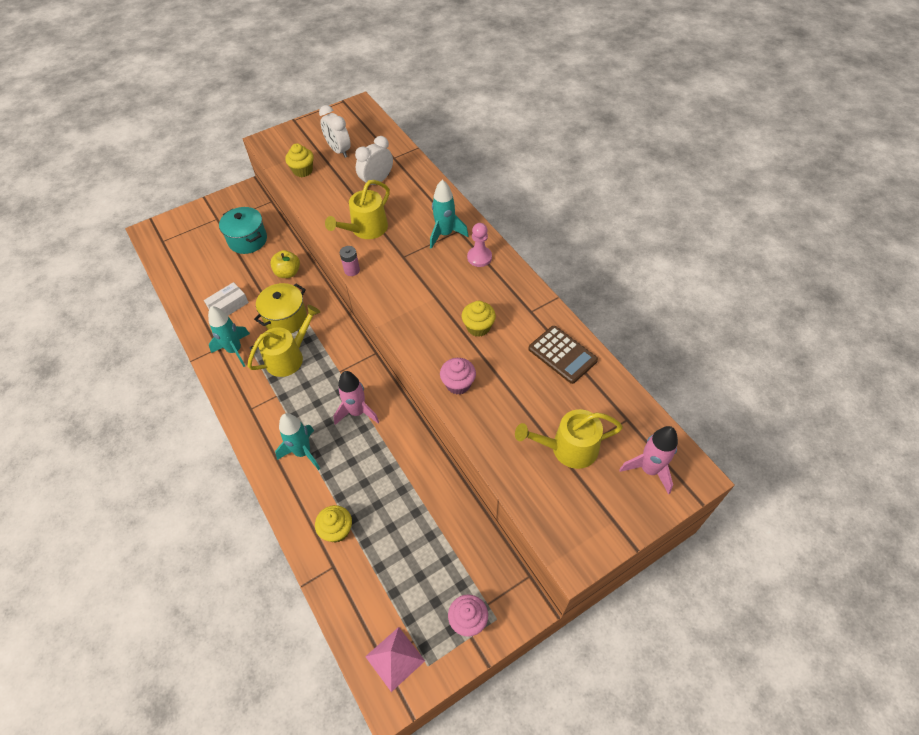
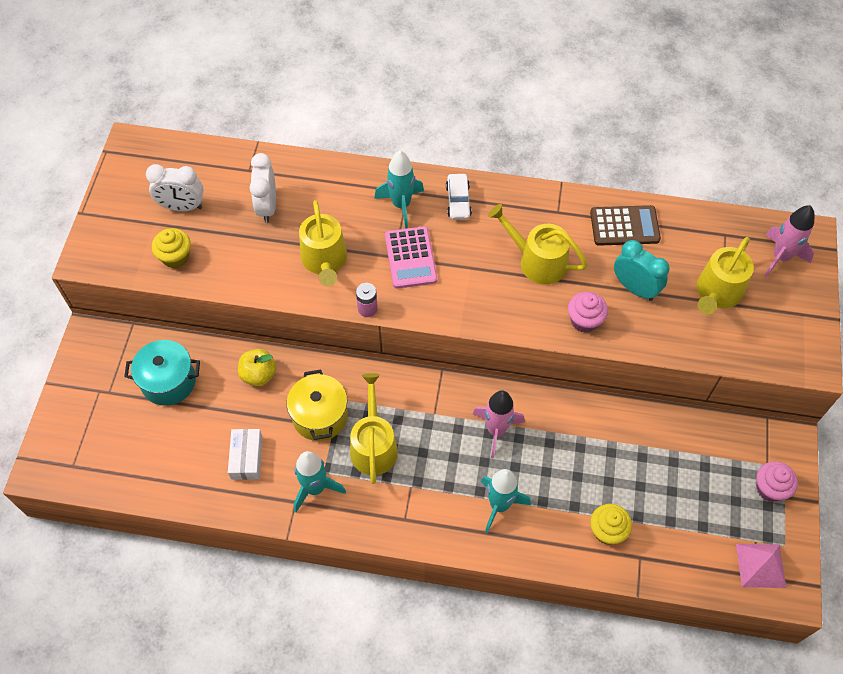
camera: 50 degrees left, 5 degrees up
yellow cupcake [462,301,496,337] -> yellow watering can [488,204,588,285]
pink pawn [467,223,492,267] -> white car [446,174,472,220]
none -> pink calculator [385,226,437,289]
none -> turquoise clock [614,240,670,301]

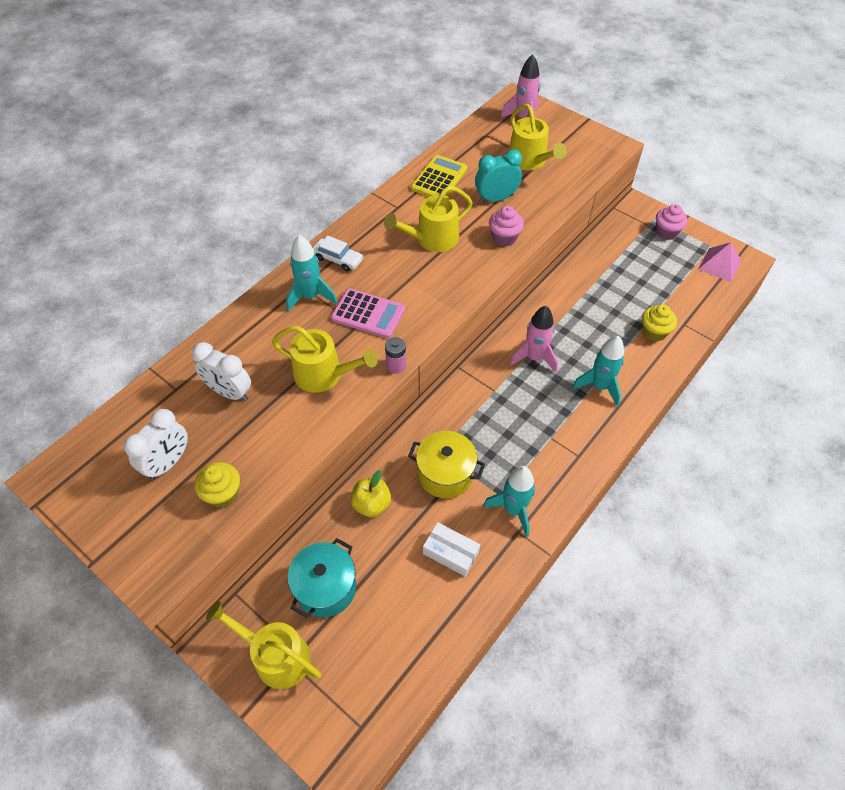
camera: 60 degrees left, 5 degrees down
yellow watering can [350,373,398,484] -> yellow watering can moved to [206,601,322,689]
brown calculator [590,205,661,246] -> yellow calculator [411,155,467,197]

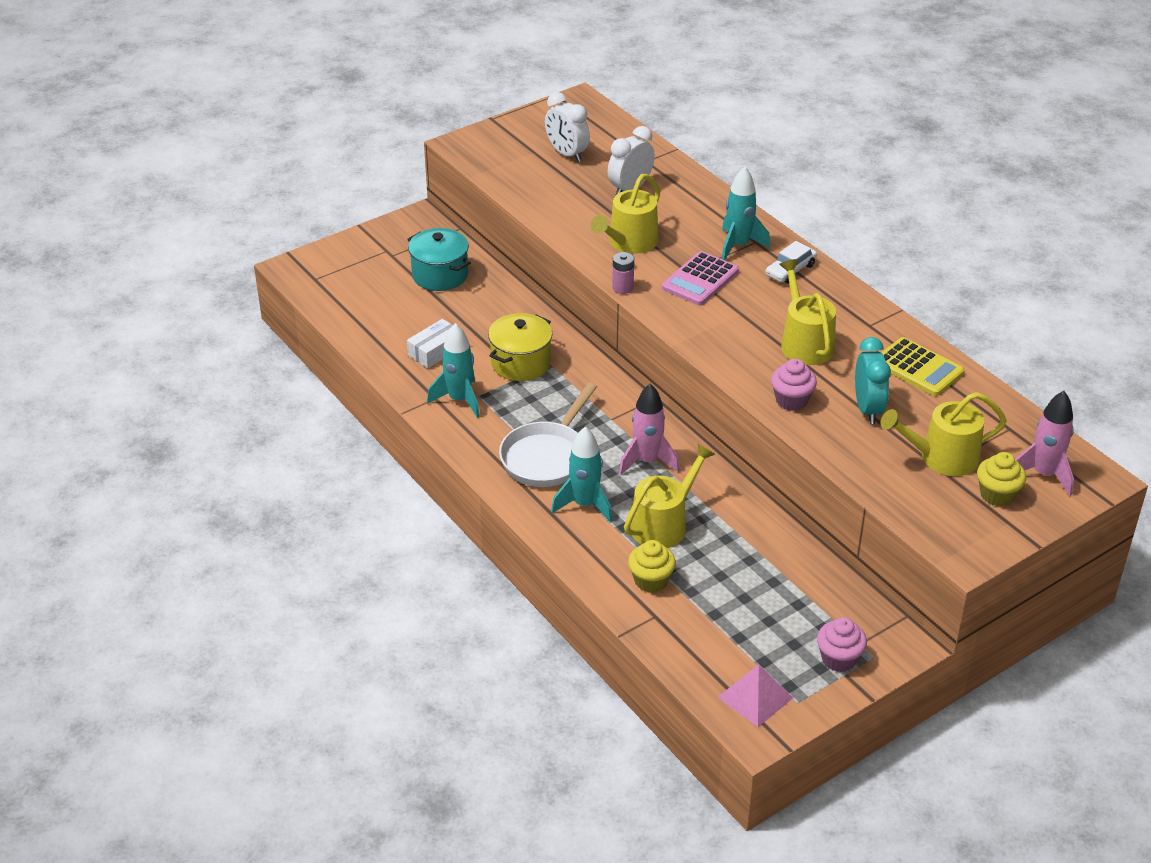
camera: 105 degrees right, 15 degrees down
yellow cupcake [195,462,240,507] -> yellow cupcake moved to [977,452,1026,506]
yellow watering can [206,601,322,689] -> yellow watering can moved to [624,444,715,548]
yellow apple [351,470,391,517] -> none
none -> white pan [499,382,597,487]

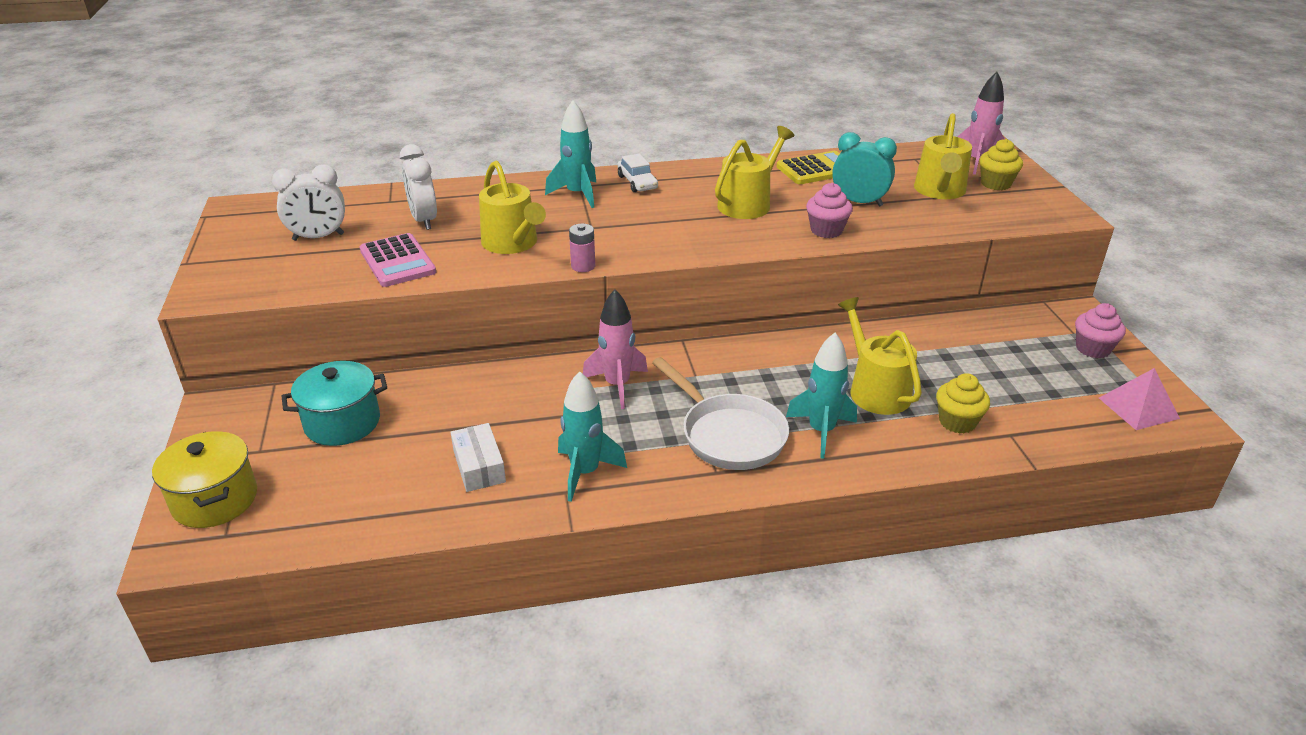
camera: 65 degrees left, 5 degrees down
yellow pot [488,313,552,381] -> yellow pot moved to [152,431,257,528]
pink rocket [619,384,679,475] -> pink rocket moved to [583,289,648,409]
pink calculator [662,251,739,305] -> pink calculator moved to [360,233,436,287]
yellow watering can [779,259,836,365] -> yellow watering can turned 120 degrees clockwise [715,126,794,219]

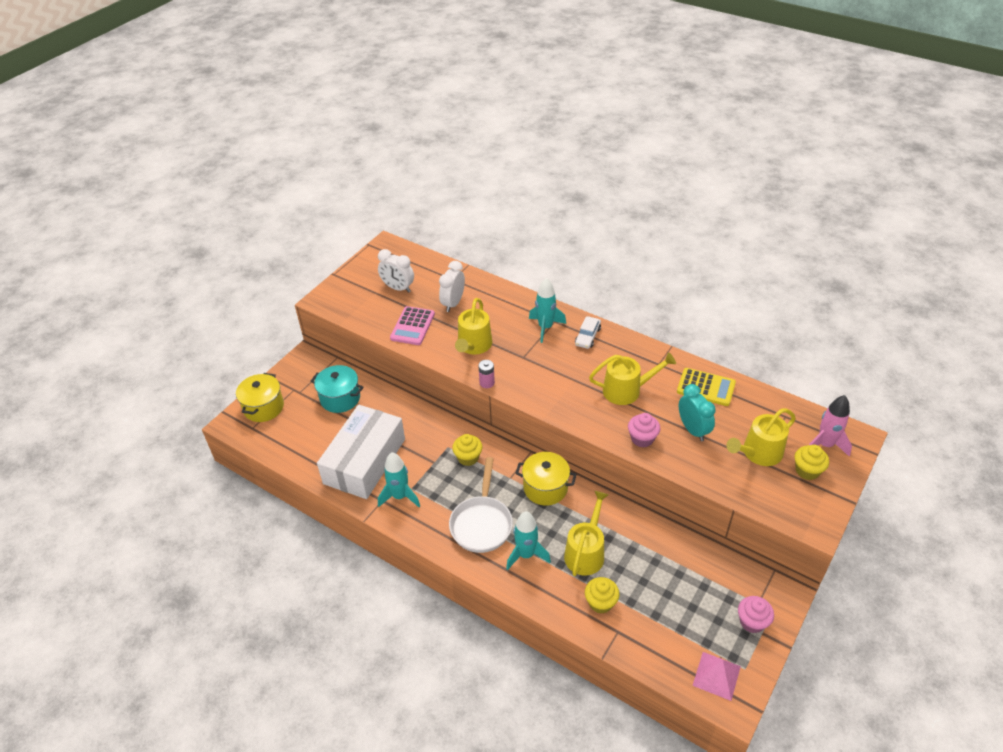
camera: 45 degrees right, 10 degrees up
white box [450,423,506,492] -> white box [317,405,405,499], size x2.31
pink rocket [583,289,648,409] -> yellow cupcake [452,434,482,466]
none -> yellow pot [515,452,577,506]

